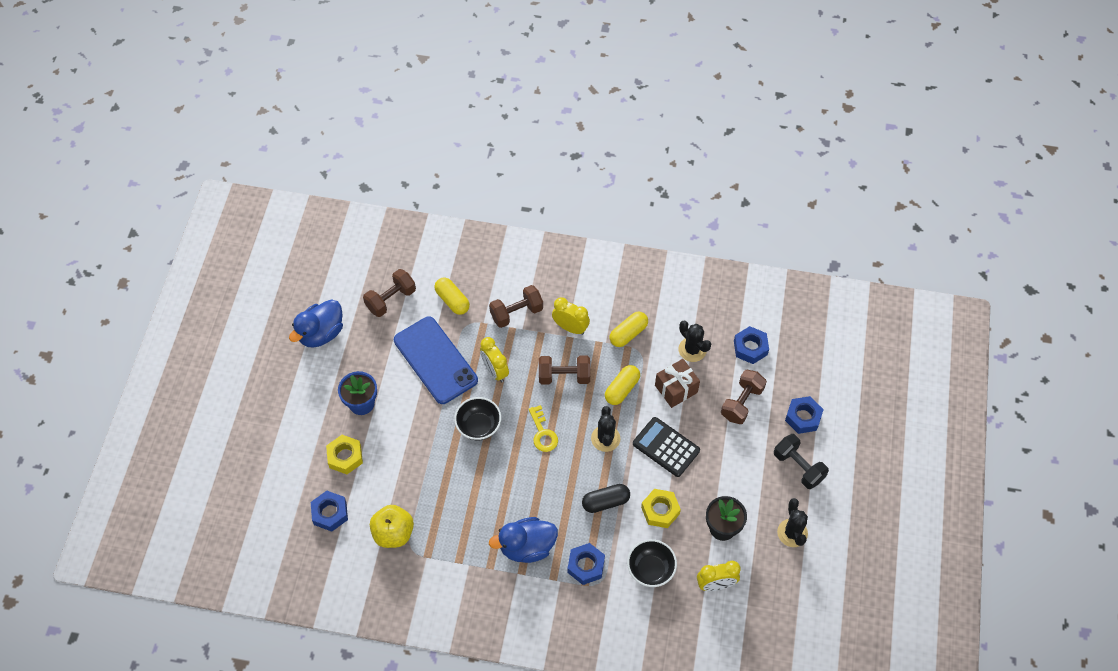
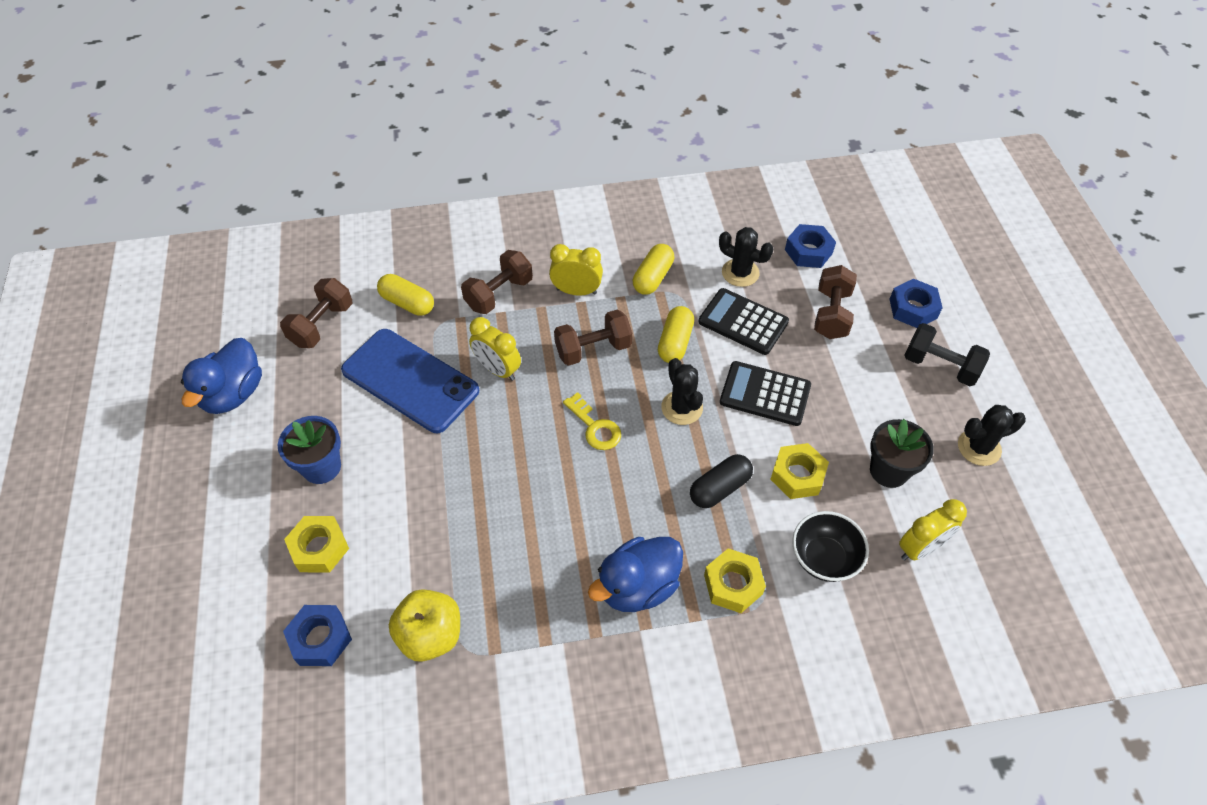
camera: 20 degrees left, 5 degrees down
black bowl [454,397,501,440] -> none
blue nut [567,543,605,585] -> yellow nut [704,548,766,613]
brown gift [655,359,700,408] -> black calculator [698,288,789,355]
black cactus [777,498,808,547] -> black cactus turned 75 degrees counterclockwise [958,405,1026,466]

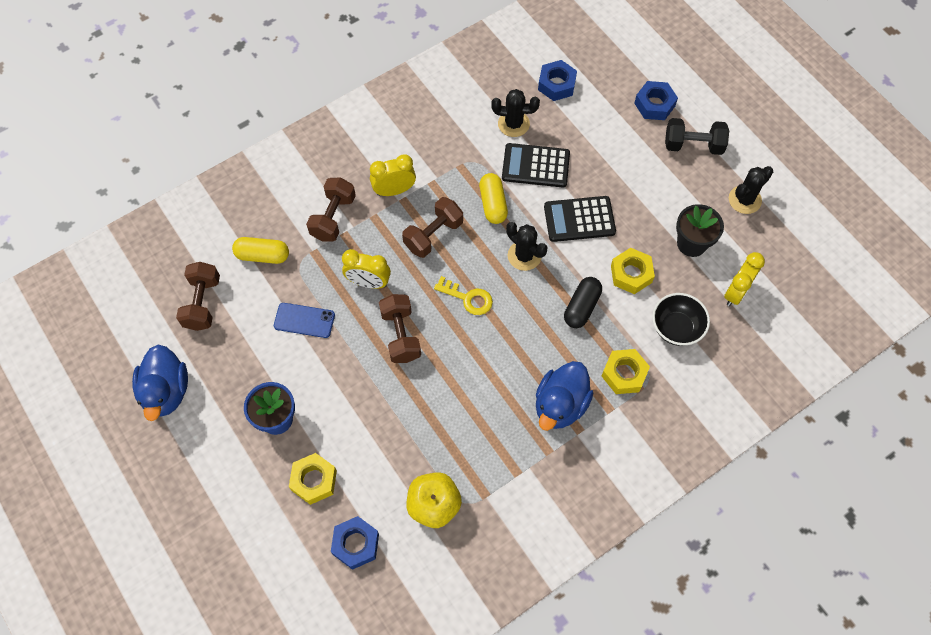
camera: 25 degrees left, 10 degrees up
blue phone [341,329,479,433] -> blue phone [274,303,335,338], size x0.50
yellow capsule [633,244,674,295] -> none
brown dumbbell [814,265,857,339] -> brown dumbbell moved to [379,294,421,363]

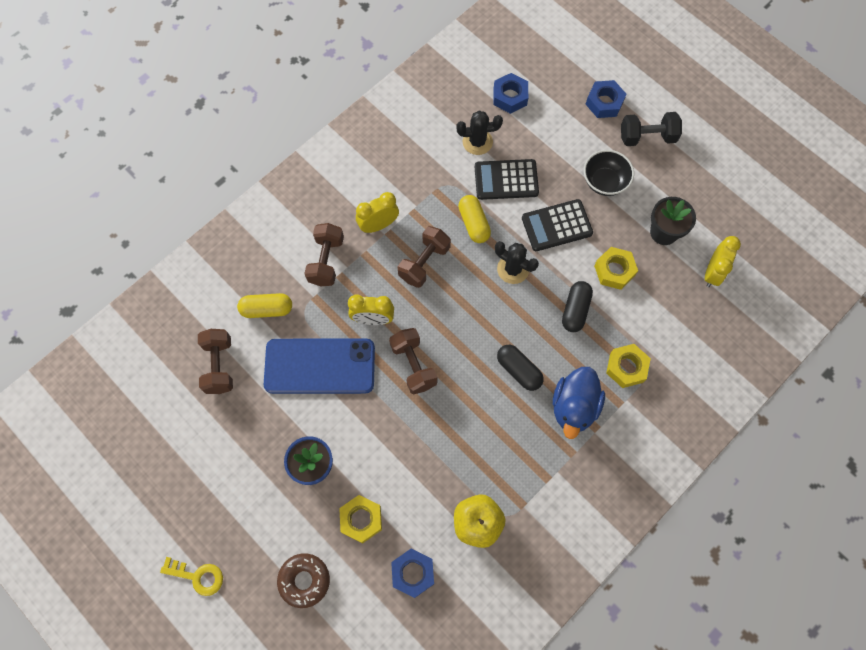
camera: 10 degrees left, 5 degrees up
blue duck [132,345,188,421] -> none
blue phone [274,303,335,338] -> blue phone [264,339,375,394], size x1.98
yellow key [434,276,493,315] -> yellow key moved to [160,557,223,596]
black bowl [652,293,710,346] -> black bowl moved to [584,150,634,196]
black cactus [729,166,773,214] -> none
none -> brown donut [277,553,330,608]
none -> black capsule [497,345,544,391]

